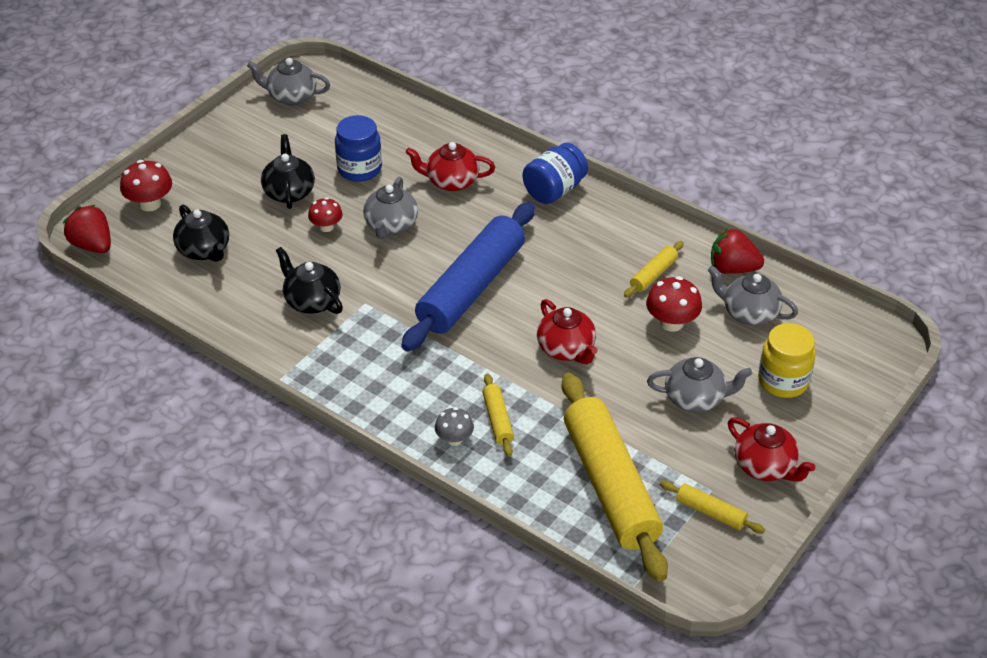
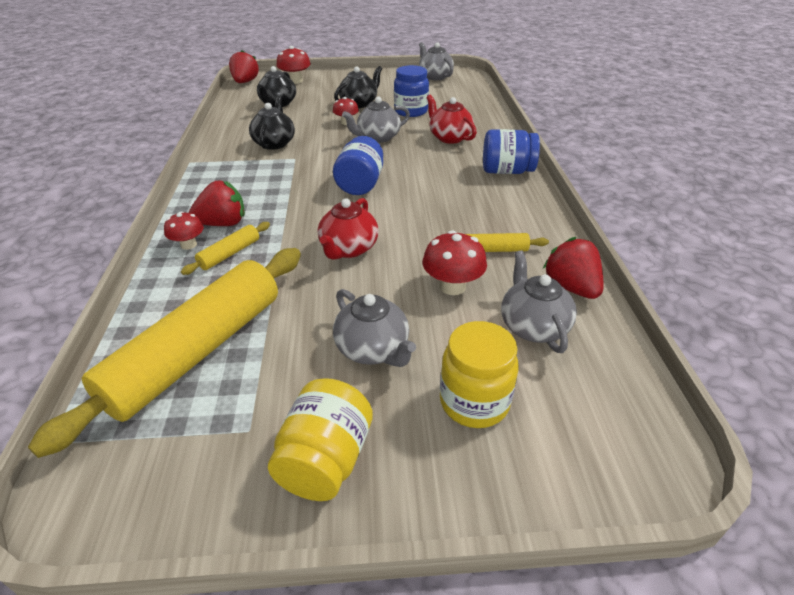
camera: 50 degrees right, 5 degrees down
blue rolling pin [401,202,535,352] -> blue jar [333,136,383,195]
grey mushroom [435,407,474,446] -> red mushroom [164,211,204,250]
yellow rolling pin [660,481,765,533] -> none
red teapot [728,417,816,482] -> yellow jar [268,378,373,501]
none -> red strawberry [189,181,245,226]

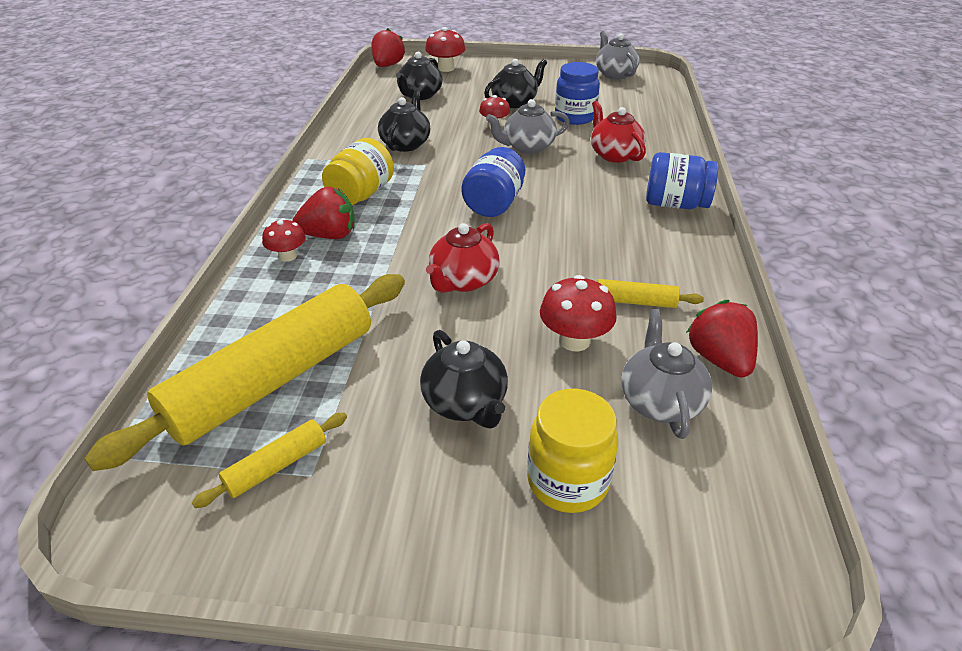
camera: 10 degrees right, 0 degrees up
yellow rolling pin [181,222,270,275] -> yellow rolling pin moved to [192,413,347,508]
yellow jar [268,378,373,501] -> yellow jar moved to [322,138,394,205]
grey teapot [333,289,416,367] -> black teapot [420,330,508,428]

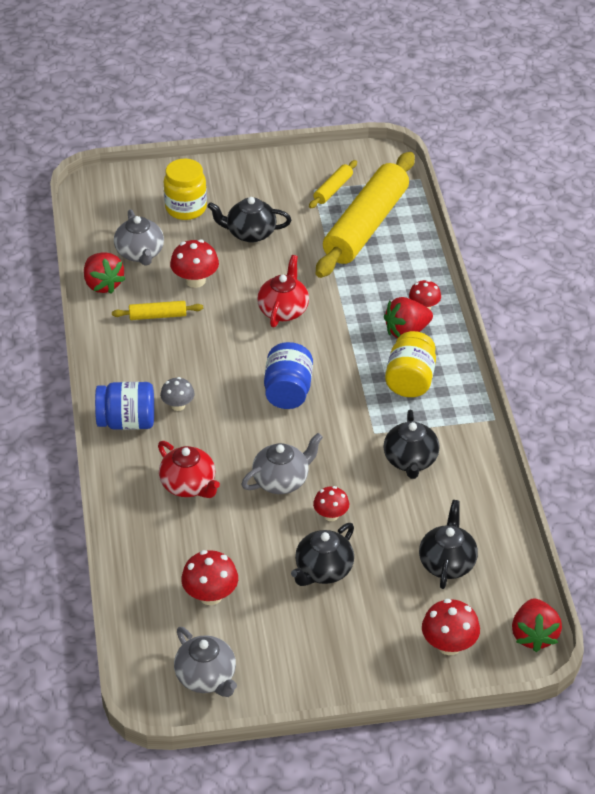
camera: 165 degrees right, 5 degrees up
black teapot [420,330,508,428] -> black teapot turned 45 degrees counterclockwise [207,197,291,243]
blue jar [555,62,600,125] -> none
none -> grey mushroom [160,377,195,411]
none -> red mushroom [181,550,238,605]

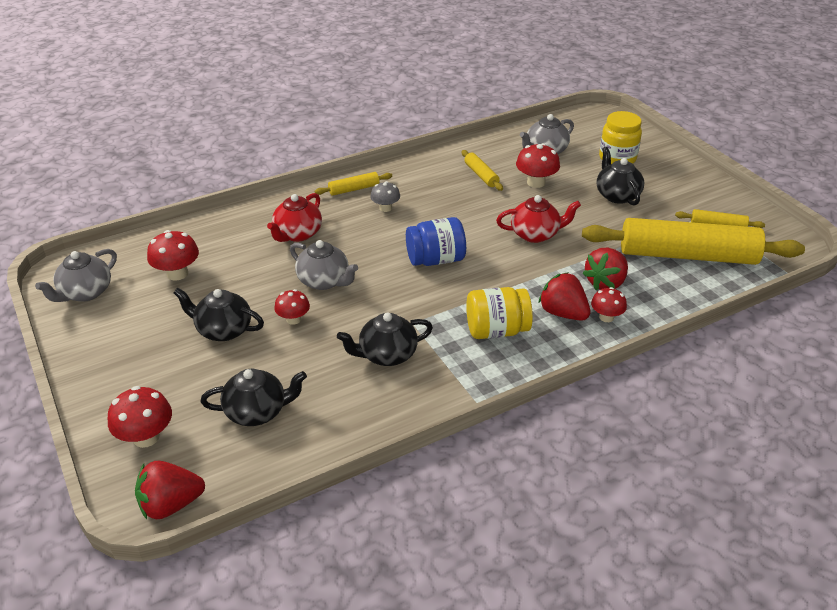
camera: 70 degrees right, 5 degrees down
red strawberry [84,252,125,294] -> red strawberry moved to [583,248,628,290]
blue jar [95,382,154,430] -> yellow rolling pin [314,172,392,196]

